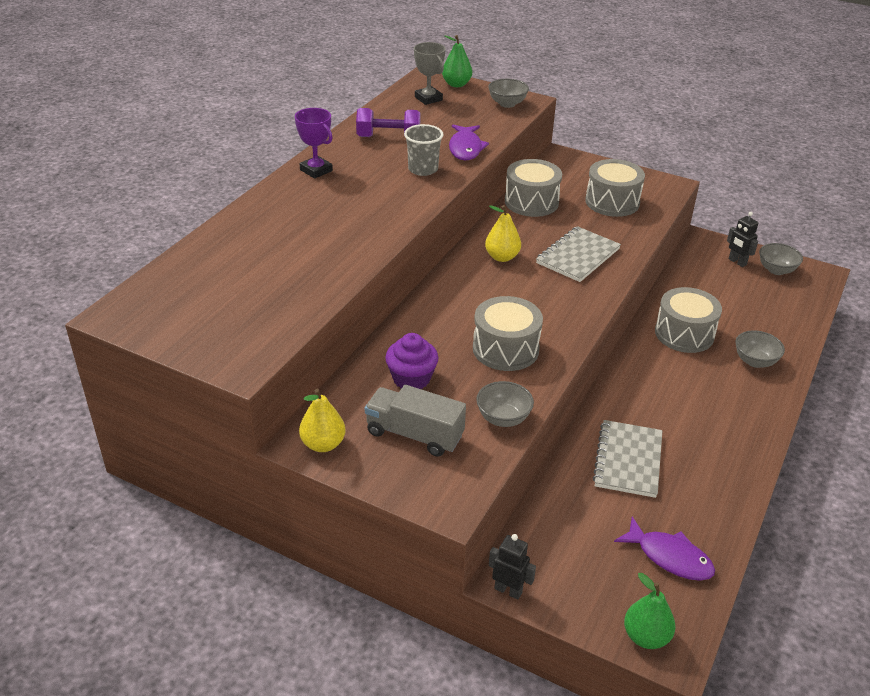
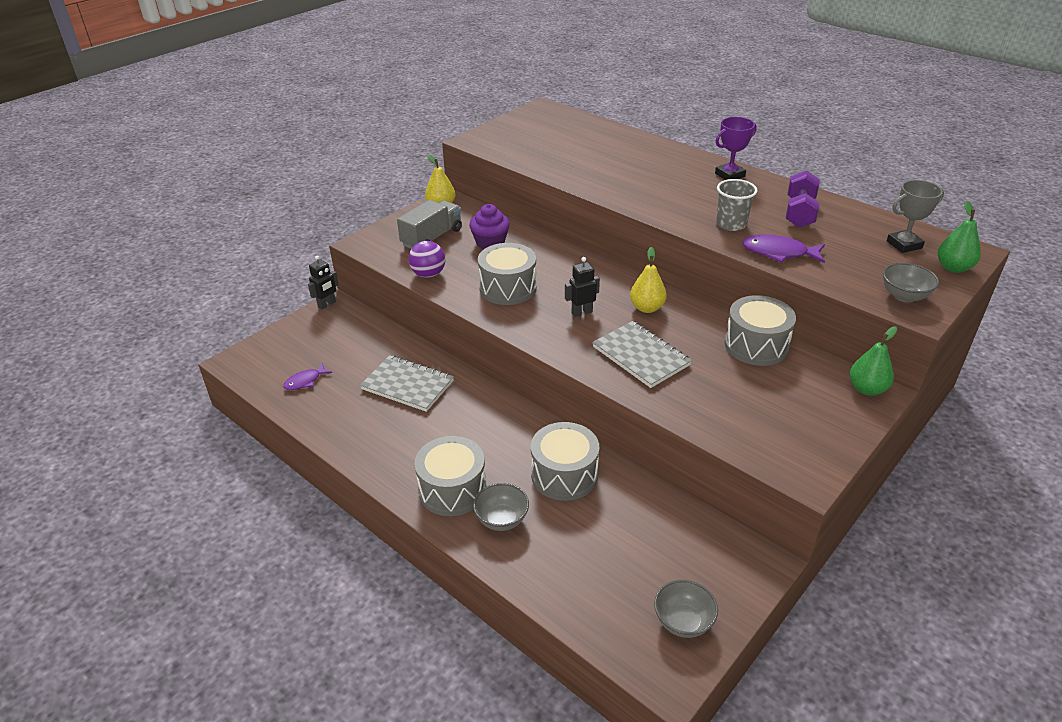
camera: 105 degrees right, 0 degrees up
grey bowl [476,381,534,427] -> purple ball [408,241,445,278]
grey drum [585,159,645,217] -> grey drum moved to [414,436,486,516]
purple fish [614,517,715,581] -> purple fish [283,363,332,390], size x0.64
green pear [624,573,676,649] -> green pear moved to [850,326,897,396]
black robot [727,212,758,267] -> black robot moved to [565,257,600,317]

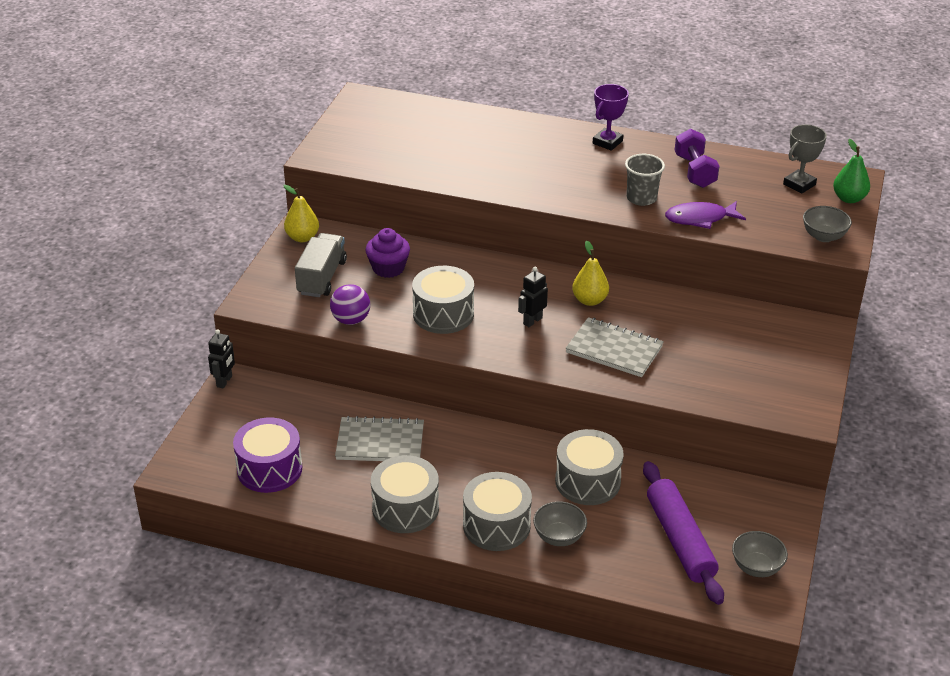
camera: 25 degrees left, 0 degrees up
purple fish [283,363,332,390] -> purple drum [233,418,302,493]
grey drum [724,295,796,366] -> grey drum moved to [371,455,439,533]
green pear [850,326,897,396] -> none
none -> purple rolling pin [643,461,724,605]

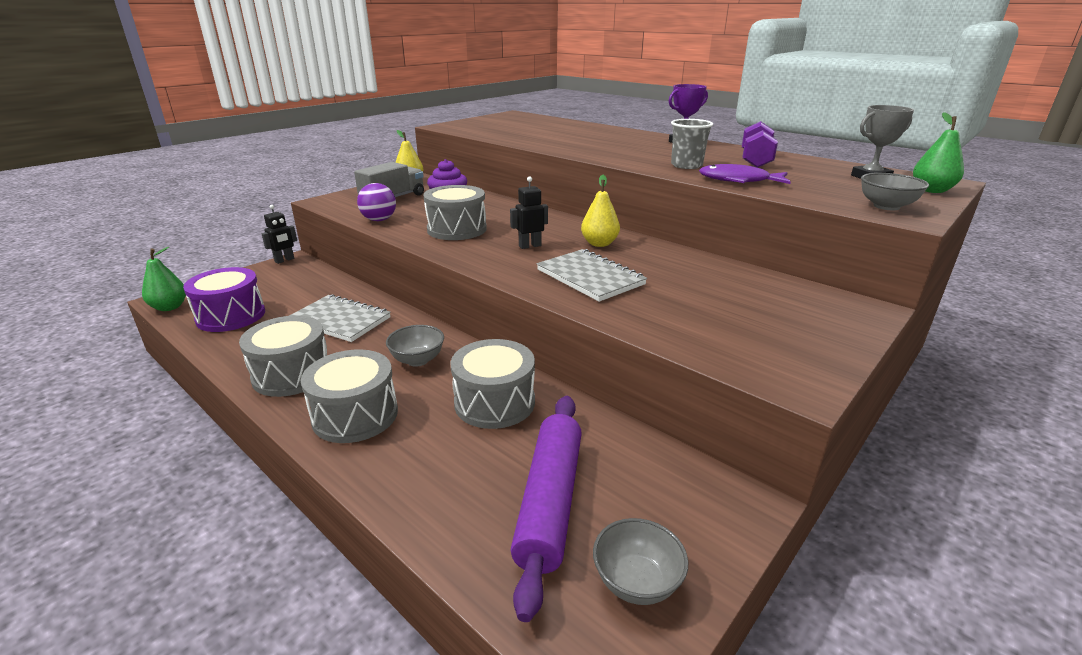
camera: 25 degrees right, 10 degrees down
grey bowl [533,502,587,546] -> grey bowl moved to [386,325,444,367]
none -> green pear [142,247,186,311]

